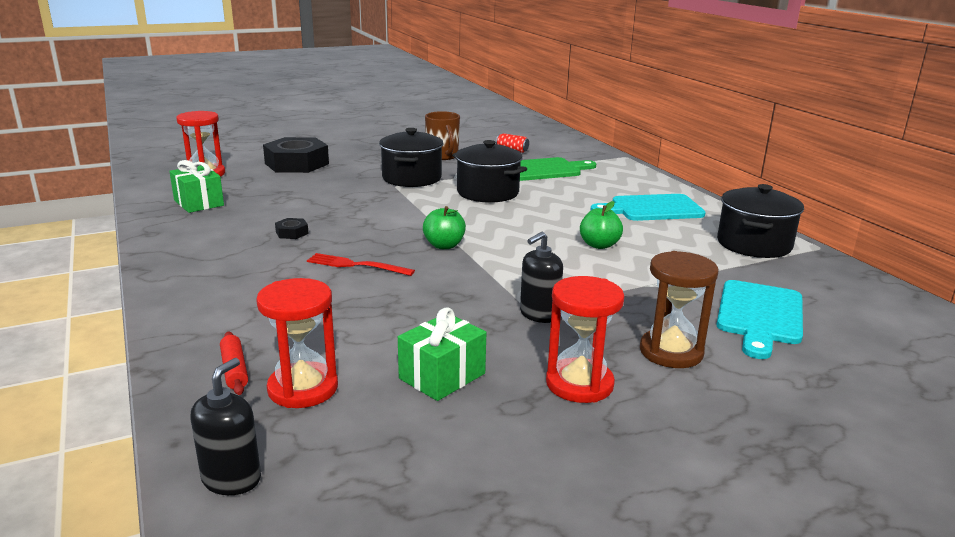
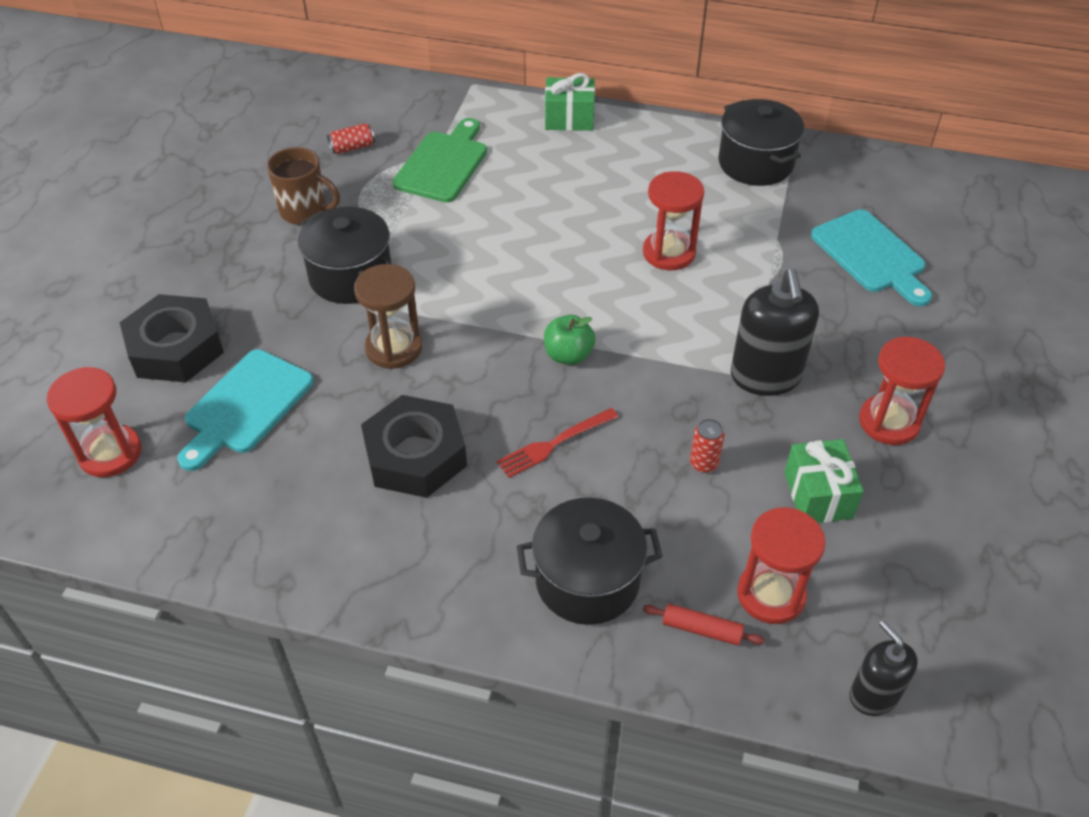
camera: 50 degrees left, 25 degrees up
green gift [169,160,224,213] -> green gift moved to [545,73,595,131]
black nut [275,218,309,239] -> black nut [361,395,467,498], size x2.42
black pot [452,140,527,203] -> black pot moved to [517,498,663,625]
black soap dispenser [520,232,563,323] -> black soap dispenser [731,269,819,396], size x1.64
green apple [580,201,623,249] -> red hourglass [643,171,704,270]
turquoise cutting board [590,194,706,221] -> turquoise cutting board moved to [177,349,314,471]
brown hourglass [640,251,718,368] -> brown hourglass moved to [354,264,422,369]
none -> red can [690,419,725,473]

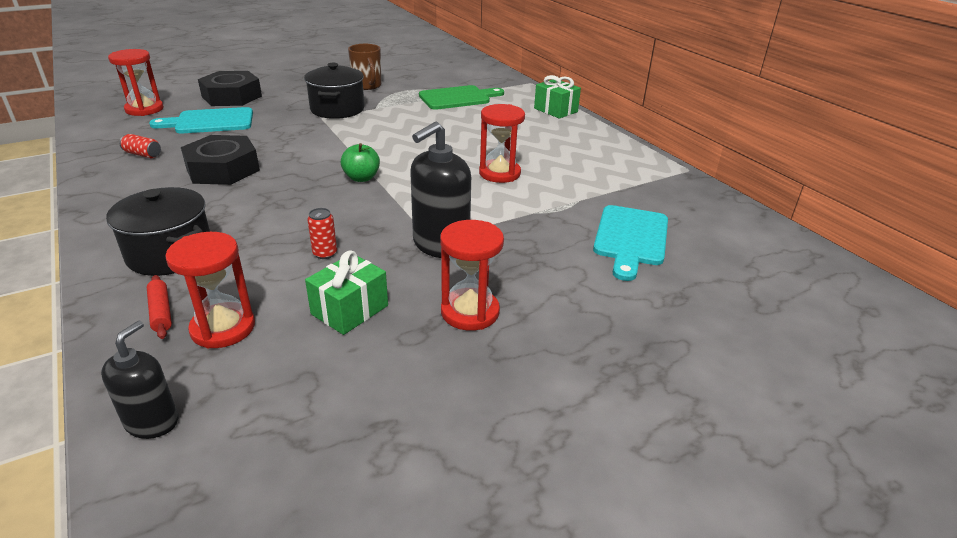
camera: 45 degrees right, 15 degrees down
red can [327,123,375,154] -> red can moved to [119,134,161,158]
brown hourglass [354,264,422,369] -> none
red fork [497,408,618,478] -> none
black pot [718,99,804,186] -> none

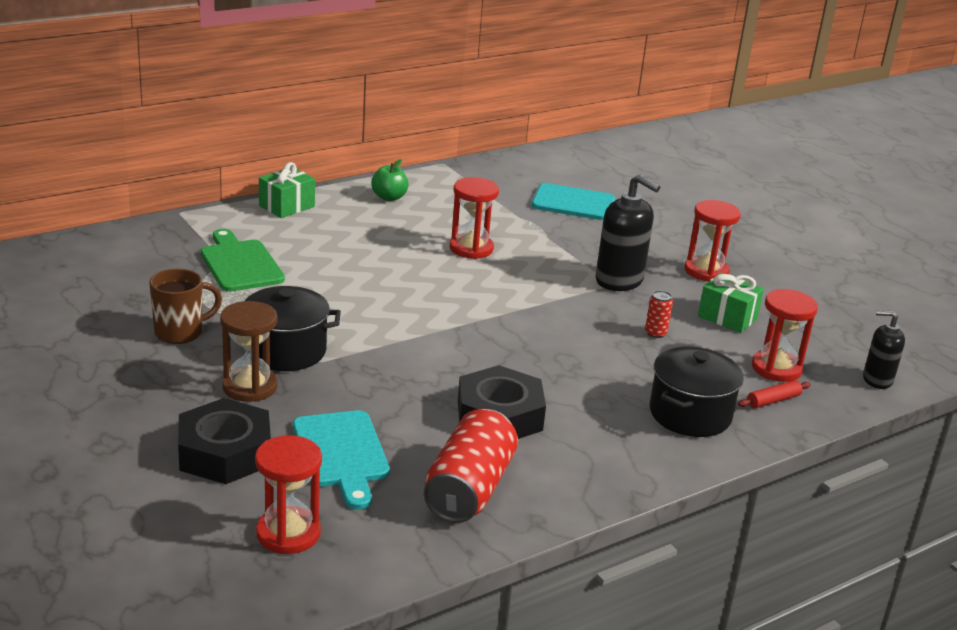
camera: 95 degrees left, 5 degrees down
red can [119,134,161,158] -> red can [424,409,518,523], size x2.30
green apple [341,143,380,182] -> green apple moved to [371,159,409,201]
none -> brown hourglass [220,301,278,402]

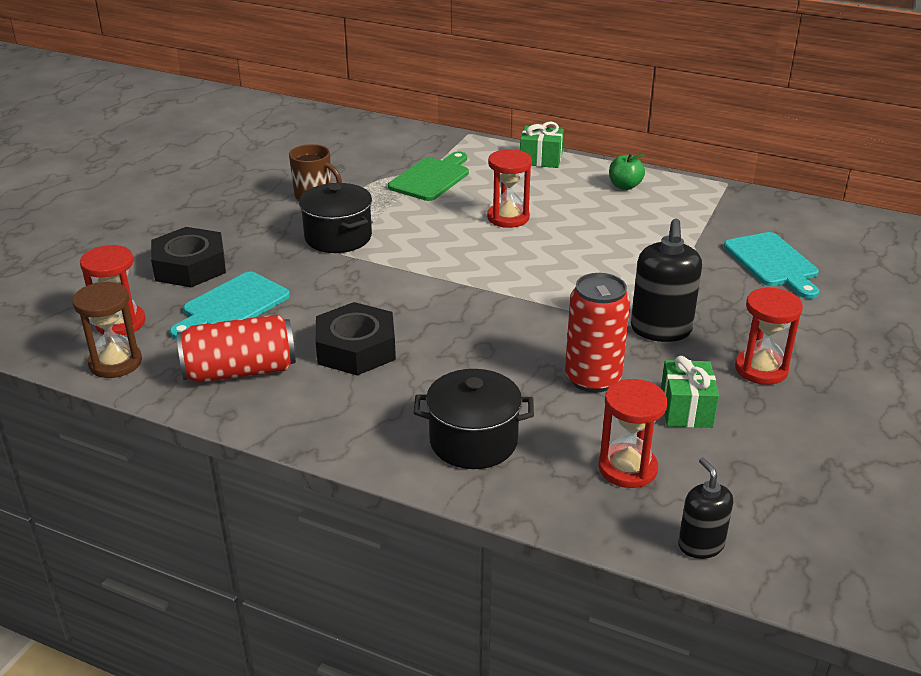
camera: 60 degrees right, 5 degrees up
brown hourglass [220,301,278,402] -> brown hourglass moved to [72,282,142,378]
red hourglass [449,177,499,259] -> red hourglass moved to [487,149,532,228]
red can [645,291,673,338] -> red can [565,273,630,393], size x2.30
red rolling pin [738,380,811,408] -> none

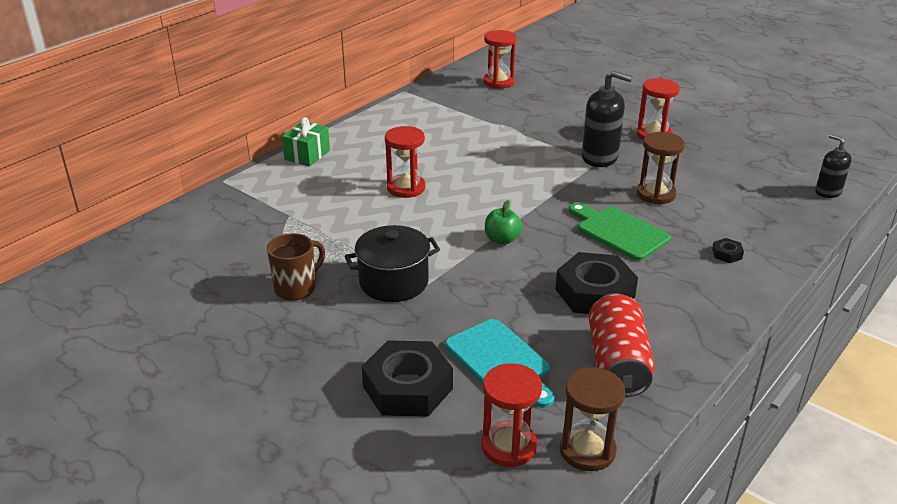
camera: 75 degrees left, 0 degrees up
green cutting board [388,152,469,201] -> green cutting board moved to [569,203,671,261]
black pot [414,369,534,469] -> black nut [712,238,744,263]
red can [565,273,630,393] -> brown hourglass [636,132,685,204]
red hourglass [598,379,667,488] -> red hourglass moved to [483,30,517,89]
green apple [609,154,645,190] -> green apple moved to [485,200,522,245]
green gift [661,356,719,428] -> none
black soap dispenser [678,457,733,559] -> black soap dispenser turned 60 degrees clockwise [815,134,851,198]
turquoise cutting board [724,232,819,299] -> none

